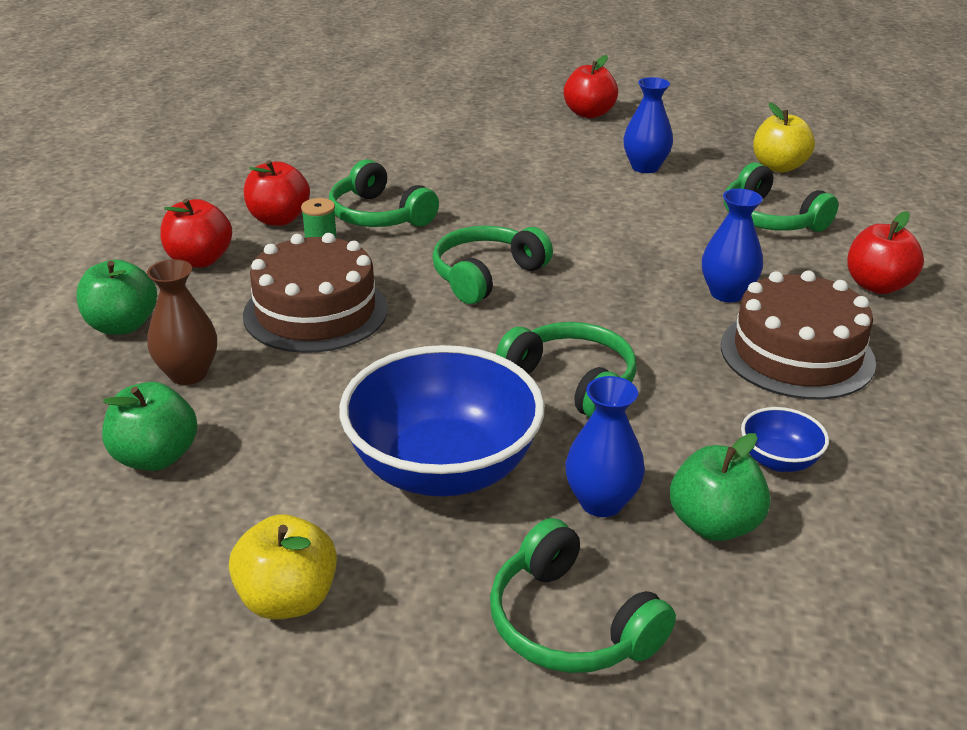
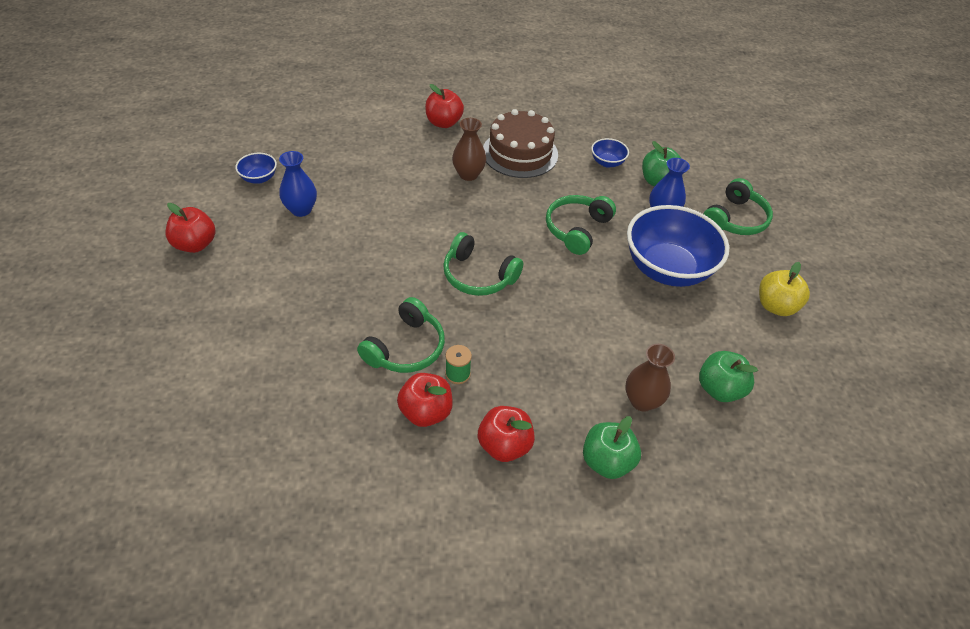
camera: 105 degrees left, 15 degrees up
brown cake [243,233,388,353] -> none
blue vase [702,189,763,302] -> brown vase [452,118,486,181]
green headphones [724,162,838,232] -> none
yellow apple [753,103,815,173] -> none
none -> blue bowl [235,153,277,184]

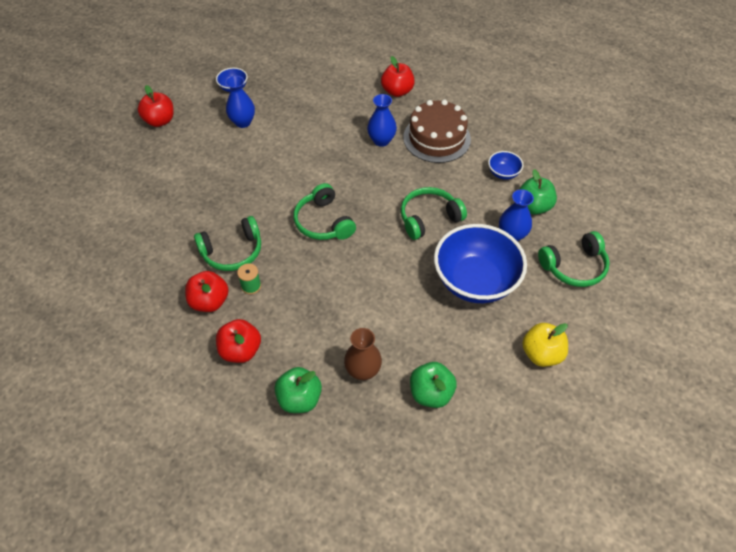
camera: 35 degrees right, 5 degrees up
brown vase [452,118,486,181] -> blue vase [367,94,397,147]

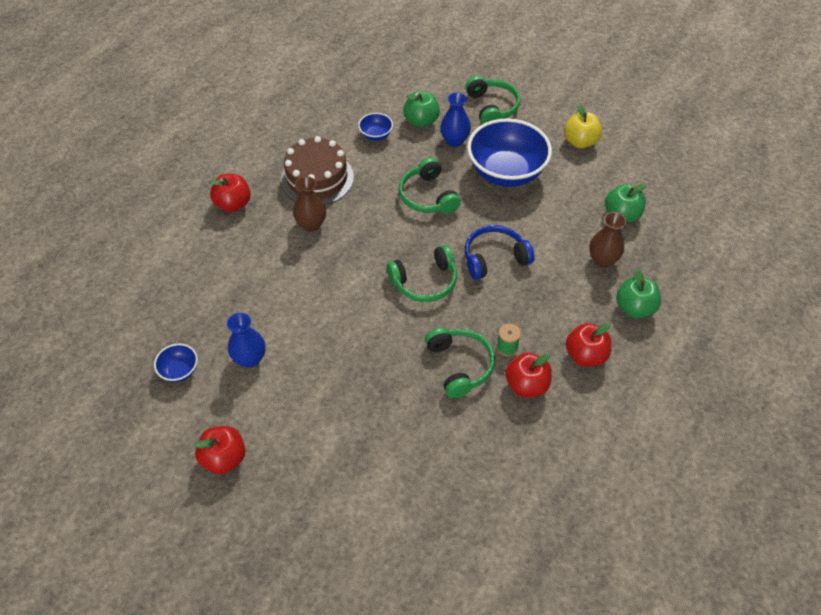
camera: 85 degrees left, 0 degrees up
blue vase [367,94,397,147] -> brown vase [293,176,326,232]
none -> blue headphones [465,225,535,280]

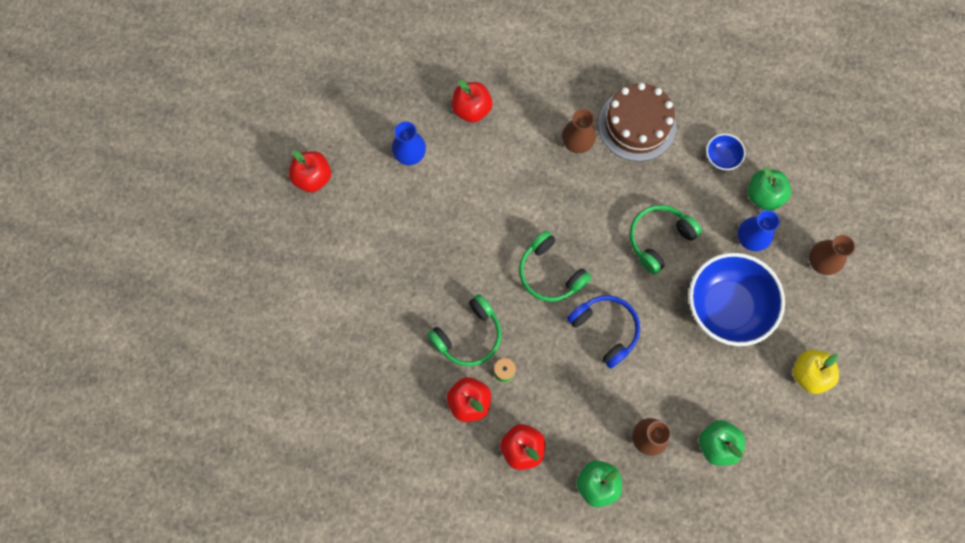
camera: 70 degrees right, 20 degrees up
blue bowl [154,343,198,382] -> none
red apple [210,173,251,212] -> red apple moved to [452,80,492,123]
green headphones [465,76,520,124] -> brown vase [809,235,855,275]

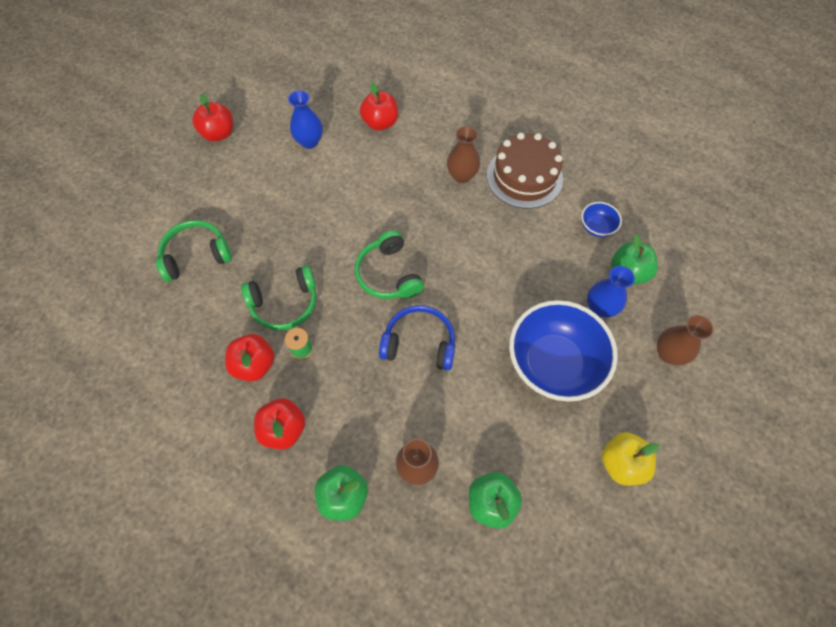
camera: 20 degrees right, 10 degrees down
blue headphones [567,295,640,369] -> blue headphones turned 60 degrees counterclockwise [379,305,455,370]
green headphones [629,205,702,274] -> green headphones moved to [156,220,232,282]

